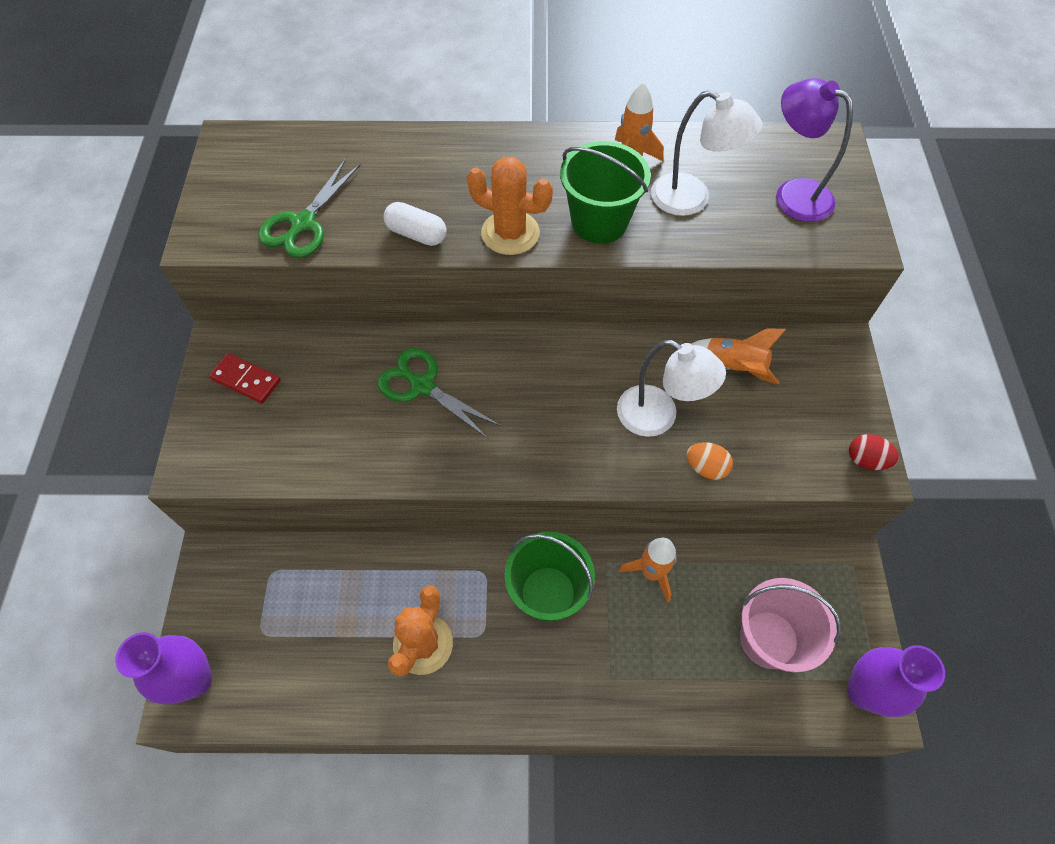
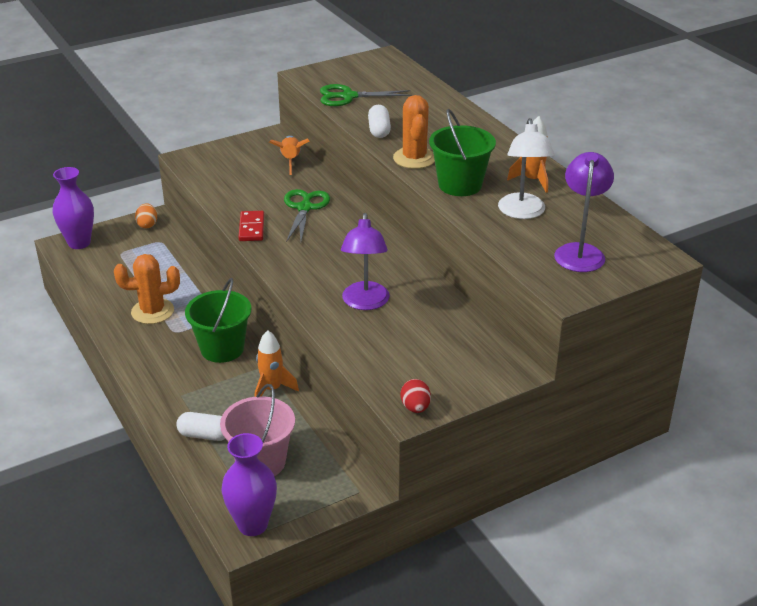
camera: 60 degrees right, 25 degrees down
red domino [209,353,281,404] -> red domino moved to [239,211,264,241]
white lamp [617,340,726,437] -> purple lamp [341,213,390,310]
orange egg [686,442,733,480] -> orange egg moved to [135,203,157,228]
orange rocket [692,328,786,384] -> orange rocket moved to [269,136,309,175]
none -> white capsule [176,412,226,441]

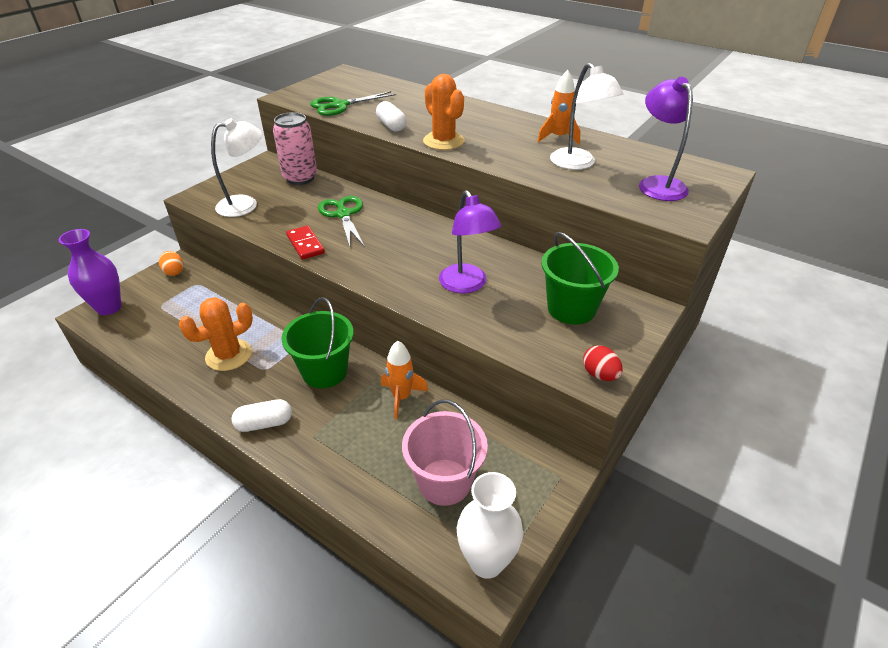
camera: 25 degrees left, 5 degrees up
white capsule [176,412,226,441] -> white capsule moved to [232,399,292,432]
purple vase [221,433,277,536] -> white vase [457,472,523,579]
orange rocket [269,136,309,175] -> pink can [273,112,317,185]
green bucket [429,109,496,196] -> green bucket moved to [541,232,619,325]
none -> white lamp [211,118,262,217]

